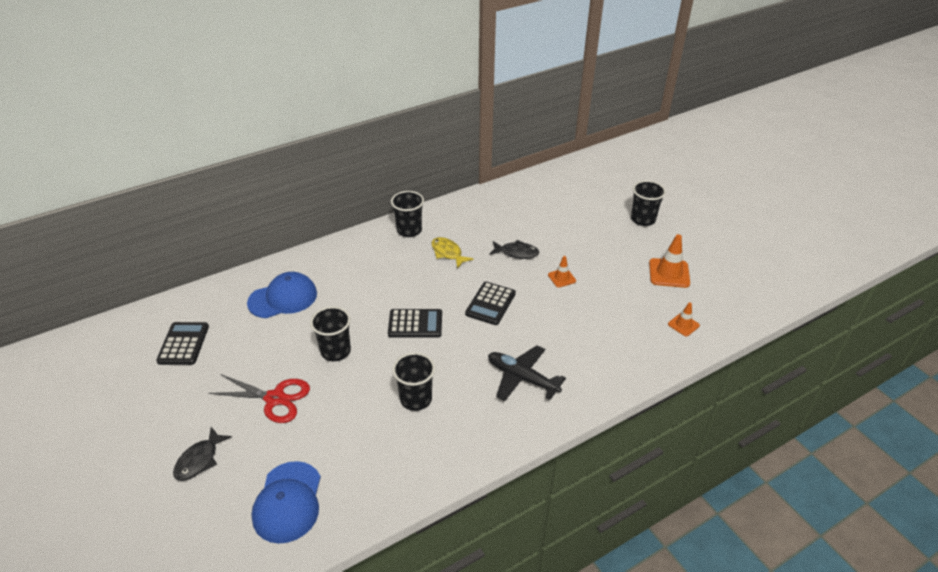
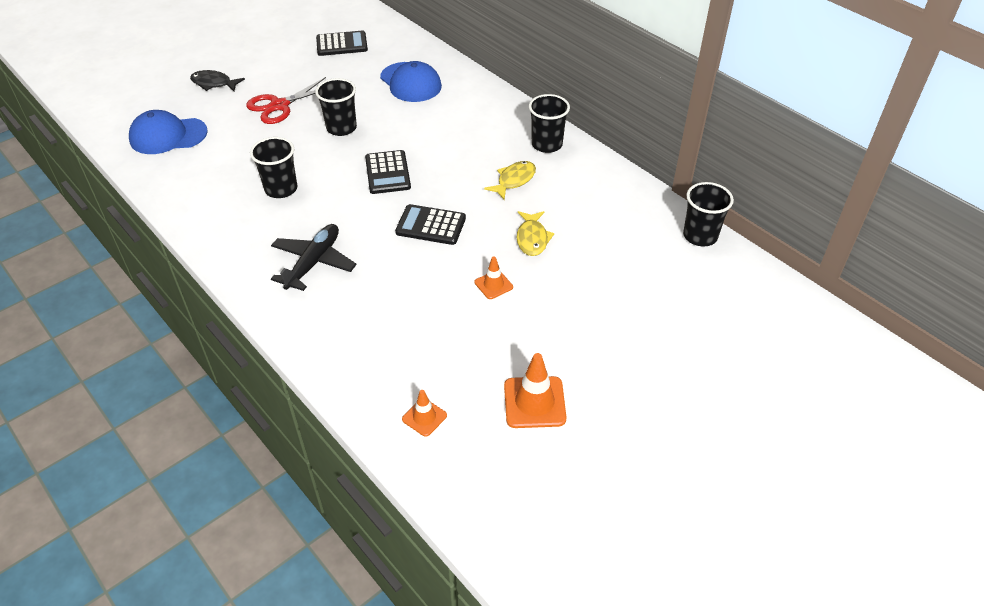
camera: 80 degrees right, 5 degrees up
red scissors [208,374,310,423] -> red scissors turned 45 degrees clockwise [246,77,326,124]
black fish [489,240,539,259] -> yellow fish [517,211,554,256]
black cup [631,180,666,226] -> black cup moved to [683,182,734,246]

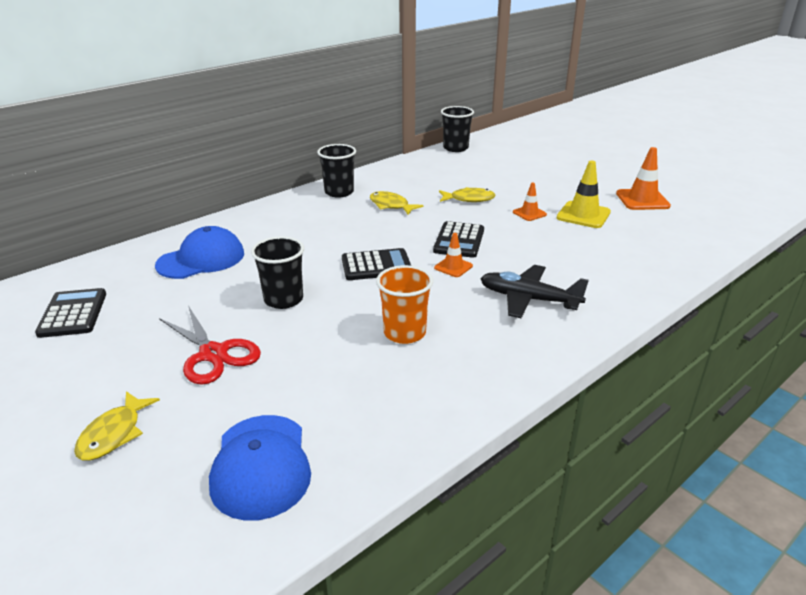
camera: 90 degrees left, 15 degrees down
black fish [190,70,245,91] -> yellow fish [74,391,160,461]
black cup [250,137,297,198] -> orange cup [376,265,433,344]
orange traffic cone [402,390,447,437] -> orange traffic cone moved to [434,233,473,277]
none -> yellow traffic cone [557,161,611,228]

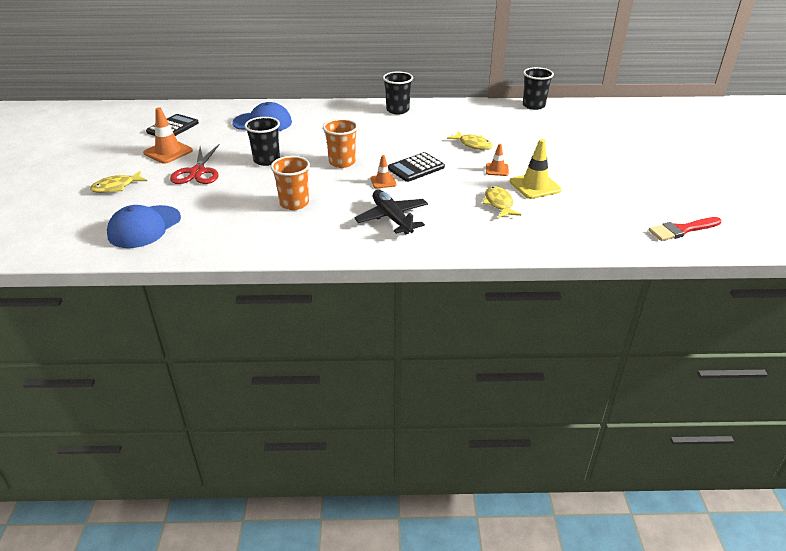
camera: 40 degrees right, 5 degrees up
black calculator [342,248,411,280] -> orange cup [323,119,358,168]
yellow fish [370,191,423,215] -> yellow fish moved to [483,186,521,218]
orange traffic cone [616,147,671,210] -> orange traffic cone moved to [143,108,193,164]
none -> red brush [649,217,722,241]

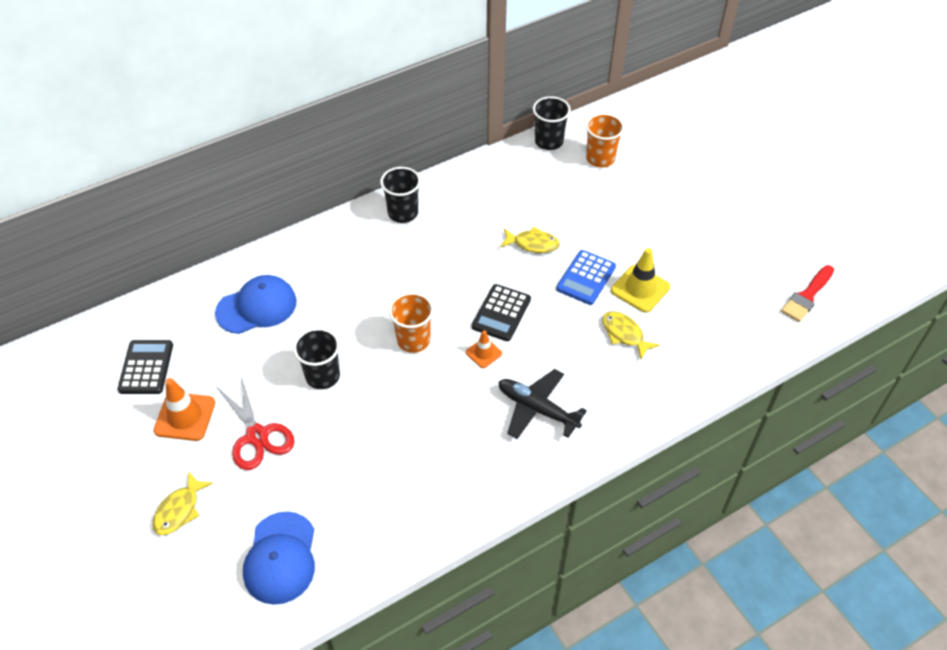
camera: 30 degrees left, 15 degrees up
orange cup [271,156,310,210] -> orange cup moved to [586,113,624,167]
orange traffic cone [486,144,509,176] -> blue calculator [556,250,616,305]

